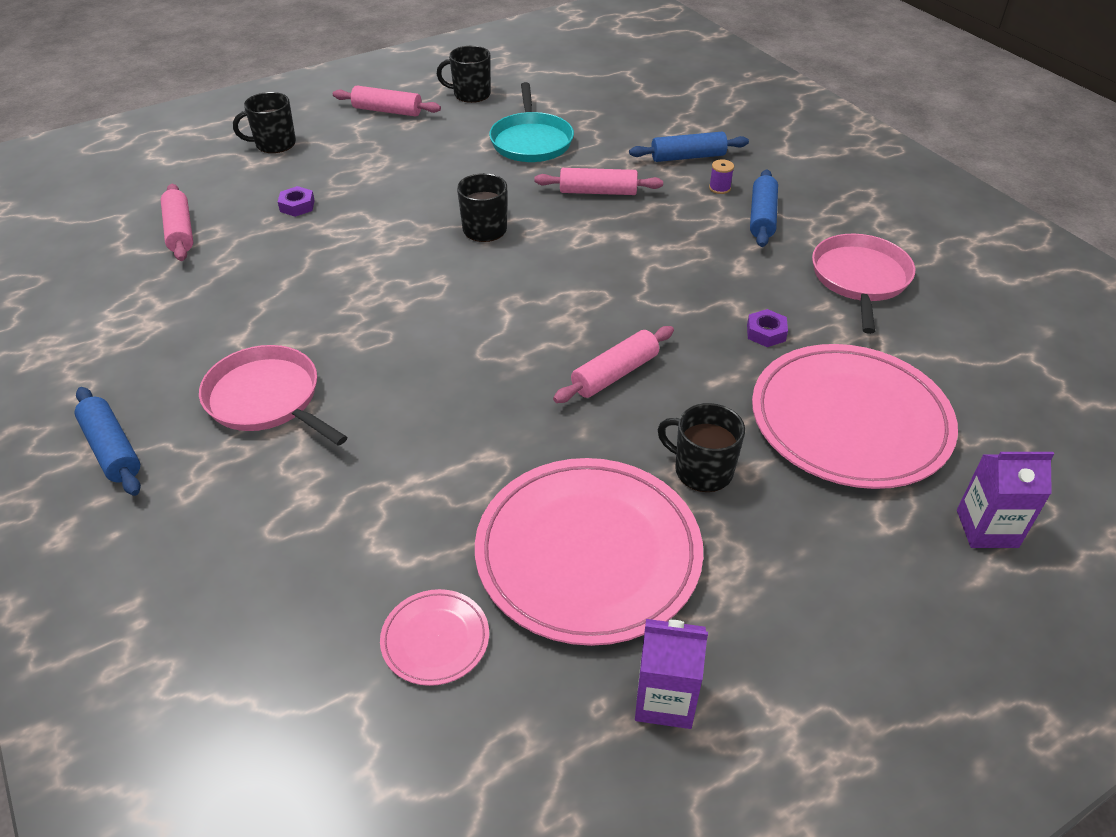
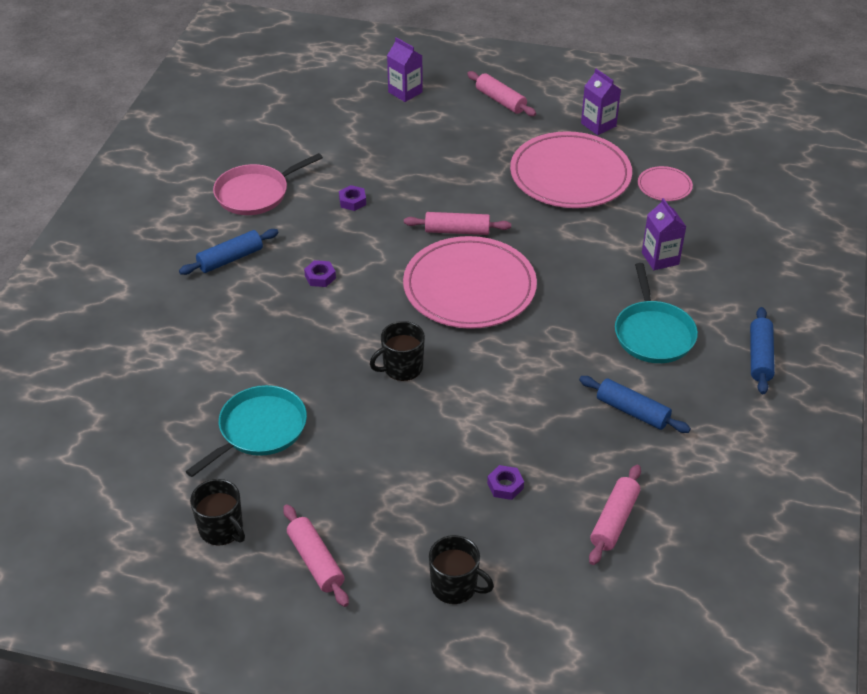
camera: 135 degrees left, 0 degrees up
pink pan [199,345,347,446] -> turquoise pan [615,263,698,363]
pink rolling pin [534,168,663,195] -> pink rolling pin moved to [467,71,536,116]
blue rolling pin [629,132,749,162] -> blue rolling pin moved to [579,376,691,433]
black mug [657,403,745,492] -> none
purple spool [709,159,734,194] -> none
pink plate [752,344,958,489] -> pink plate moved to [403,236,537,329]
none -> purple nut [304,260,336,287]
none -> purple carton [642,198,686,270]

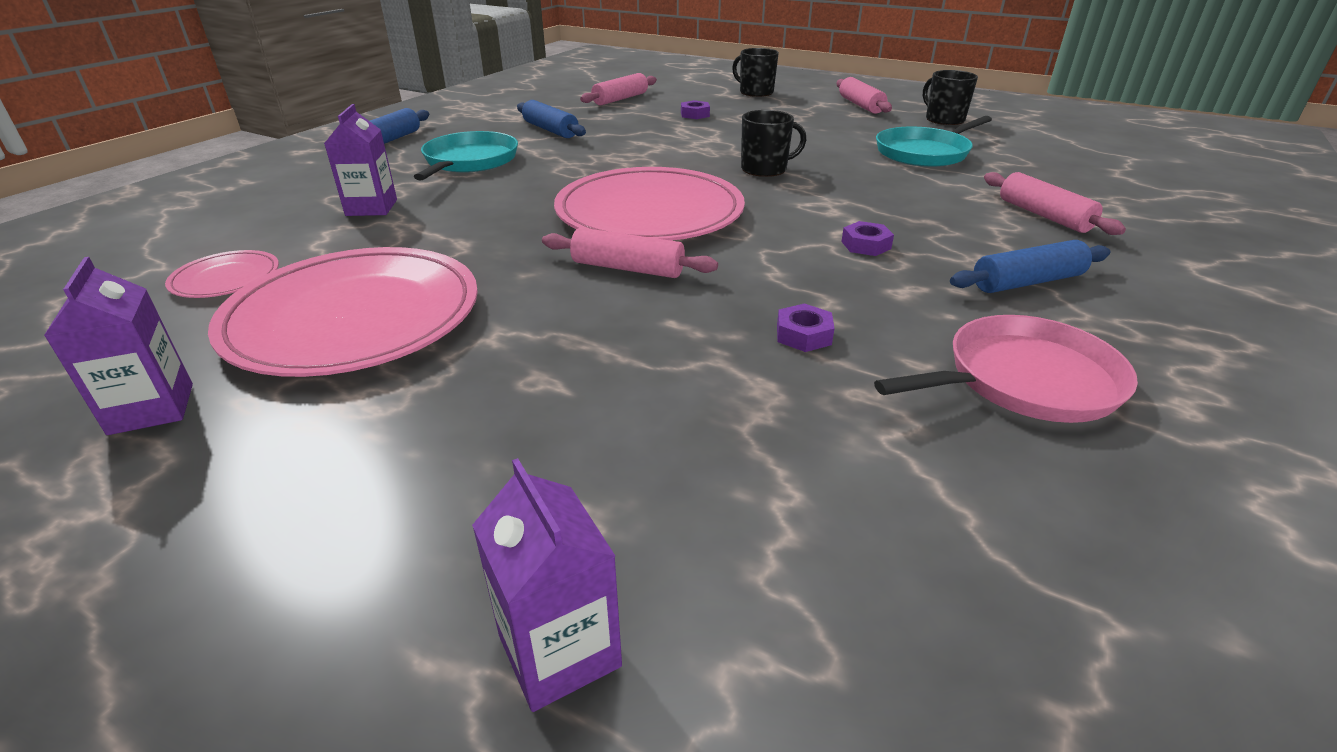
camera: 165 degrees left, 10 degrees down
pink rolling pin [467,71,536,116] -> pink rolling pin moved to [984,172,1126,235]

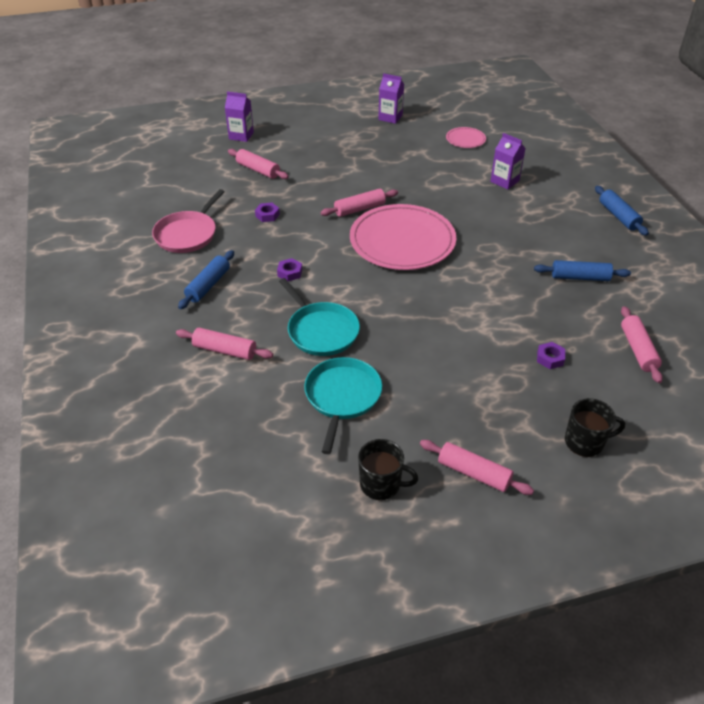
camera: 135 degrees right, 10 degrees up
pink plate [208,247,478,377] -> none
turquoise pan [414,131,518,180] -> turquoise pan moved to [279,278,360,356]
black mug [741,110,806,177] -> none
none -> pink rolling pin [228,149,289,179]

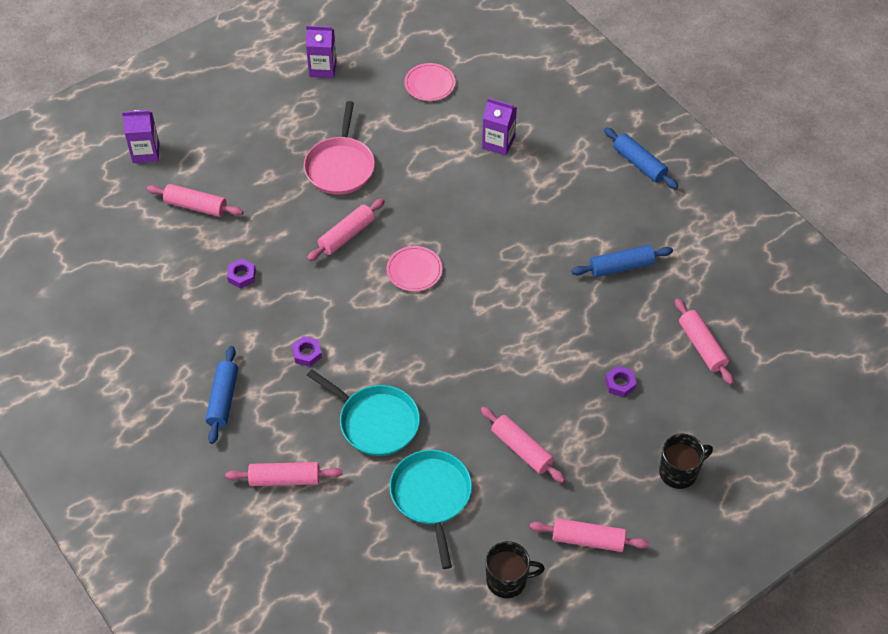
camera: 20 degrees left, 10 degrees up
pink pan [152,189,225,253] -> pink pan moved to [304,101,375,195]
pink plate [350,204,456,270] -> pink plate [386,246,442,291], size x0.45
none -> pink rolling pin [481,406,565,483]

